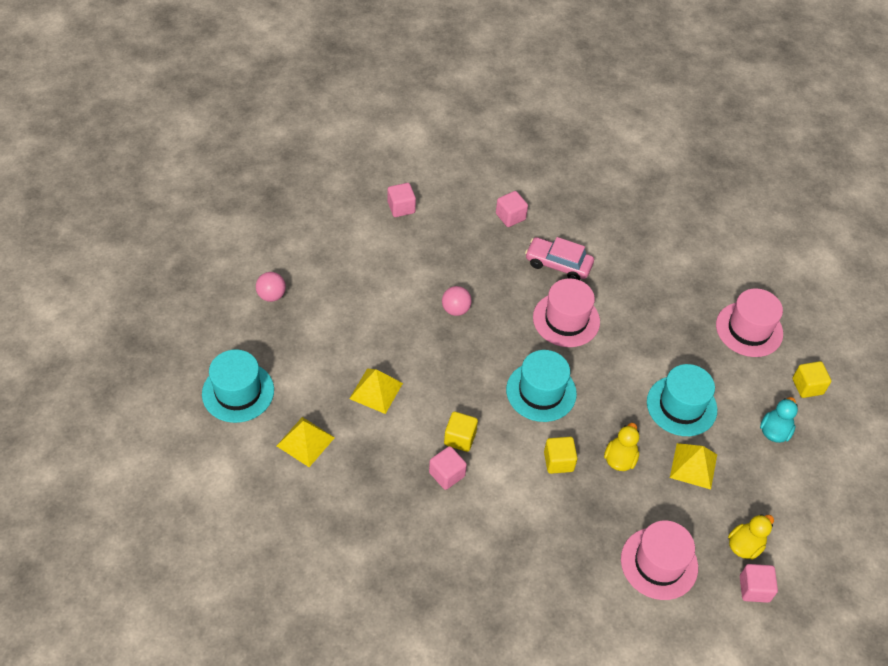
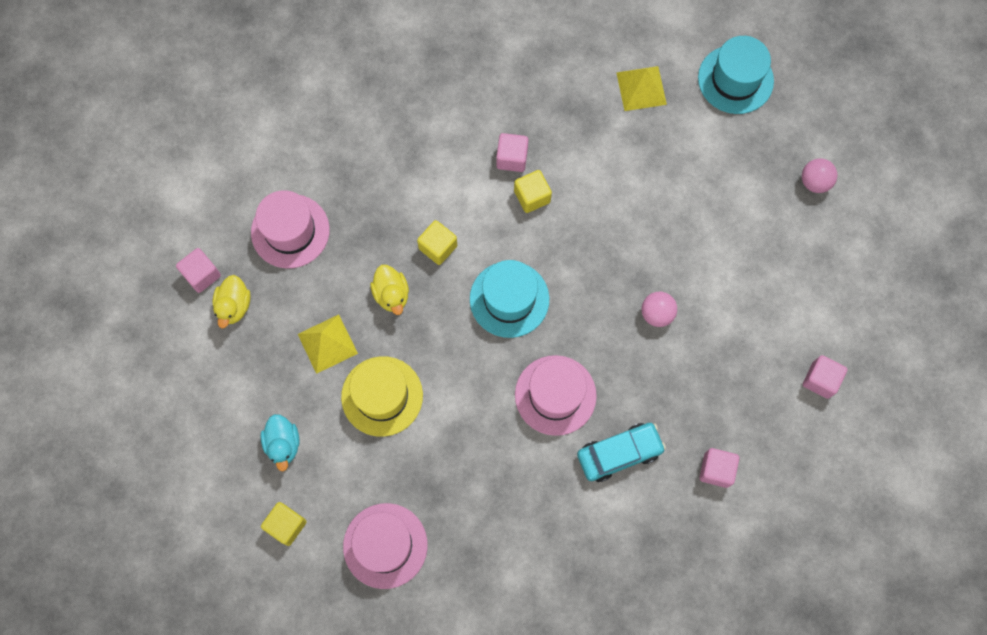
camera: 140 degrees right, 20 degrees up
yellow pyramid [349,369,403,414] -> none
pink car [525,237,594,280] -> turquoise car [577,423,666,482]
turquoise hat [647,364,717,436] -> yellow hat [341,356,423,437]

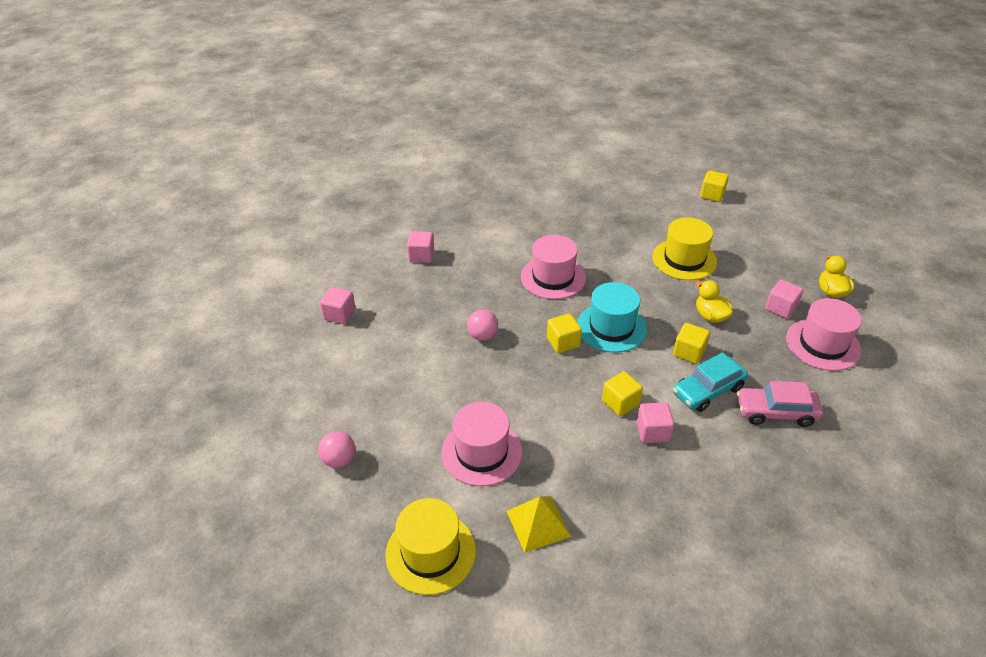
camera: 170 degrees right, 30 degrees down
pink cube [176,248,221,293] -> pink cube moved to [765,280,803,319]
turquoise duck [261,414,300,471] -> none
yellow pyramid [298,315,358,374] -> none
pink hat [343,503,428,589] -> pink hat moved to [441,402,523,486]
turquoise car [577,423,666,482] -> turquoise car moved to [673,352,748,412]
turquoise hat [698,36,774,114] -> yellow hat [385,498,476,595]
none -> yellow cube [547,313,582,353]
none -> pink car [737,381,823,427]

